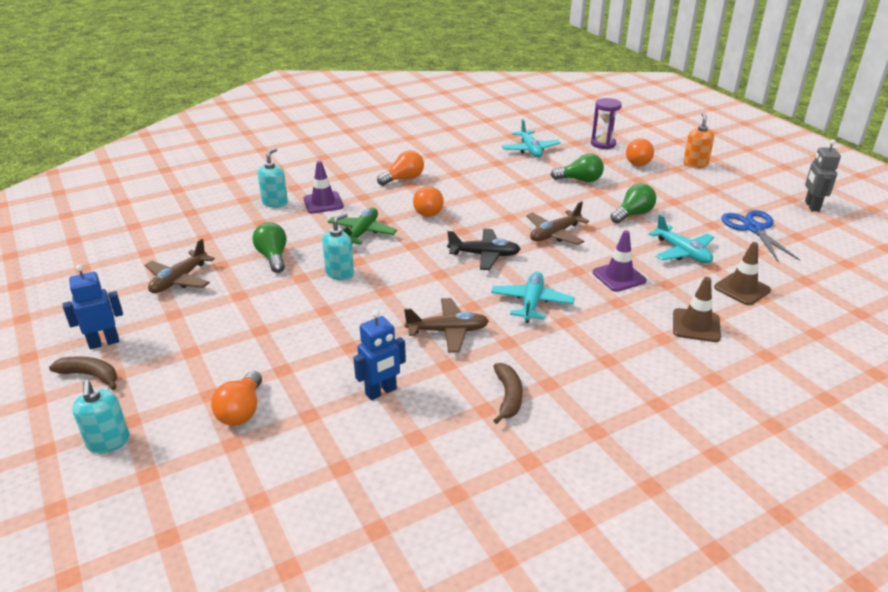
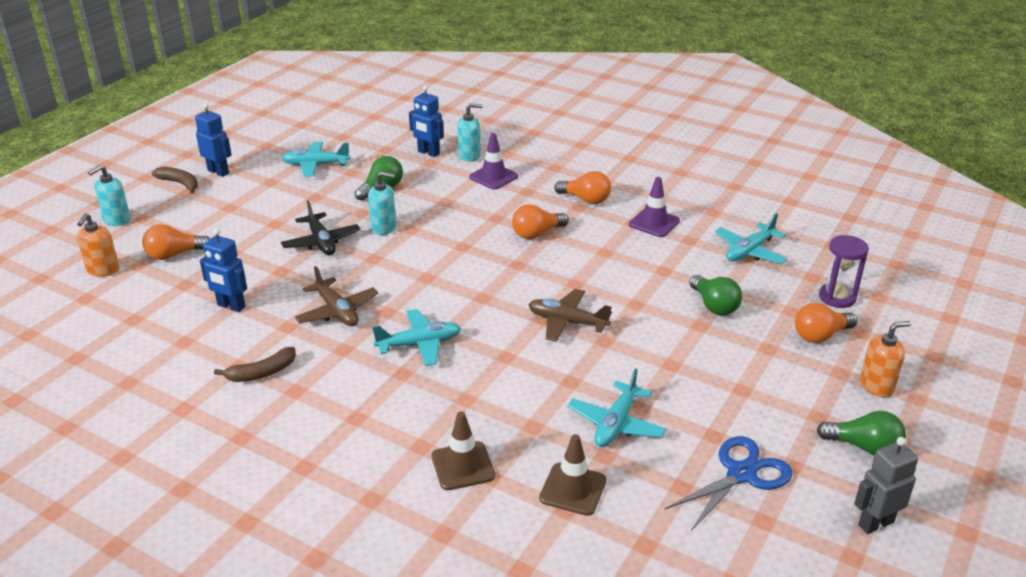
camera: 60 degrees right, 0 degrees up
brown banana [49,356,117,390] -> brown banana turned 45 degrees counterclockwise [152,167,198,194]
brown plane [145,239,215,293] -> turquoise plane [282,142,350,177]
green plane [328,208,397,245] -> none
black plane [447,229,521,270] -> black plane moved to [281,200,361,255]
purple traffic cone [592,230,647,292] -> purple traffic cone moved to [629,177,680,237]
green light bulb [610,183,656,224] -> green light bulb moved to [817,411,906,456]
none -> orange soap dispenser [77,213,119,277]
none -> blue robot [409,85,444,157]

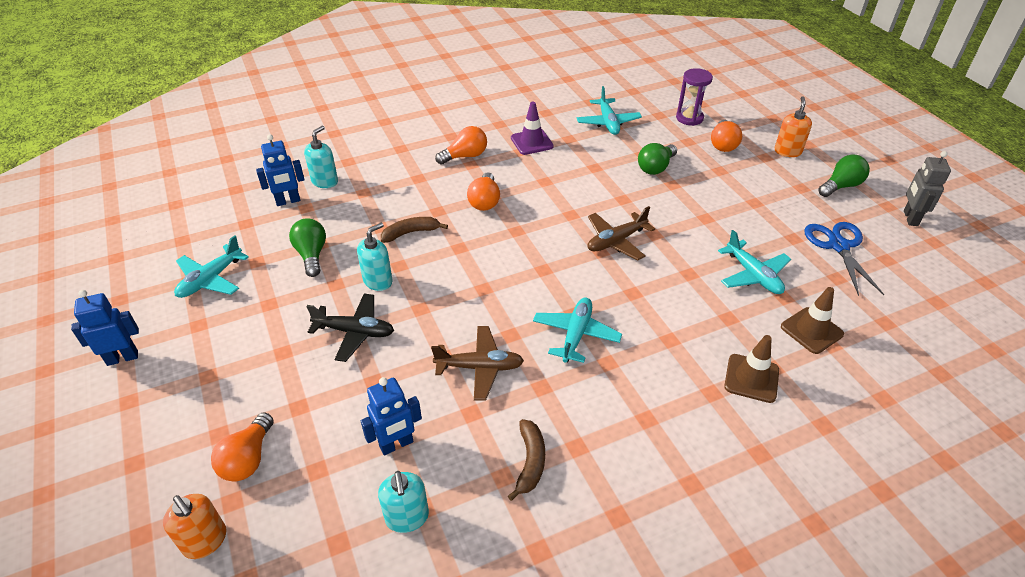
camera: 55 degrees left, 10 degrees up
turquoise soap dispenser [88,165,130,226] -> turquoise soap dispenser moved to [378,471,429,533]
brown banana [152,167,198,194] -> brown banana moved to [381,217,448,243]
purple traffic cone [469,133,518,190] -> none
green light bulb [689,275,742,315] -> green light bulb turned 120 degrees clockwise [638,143,677,175]

